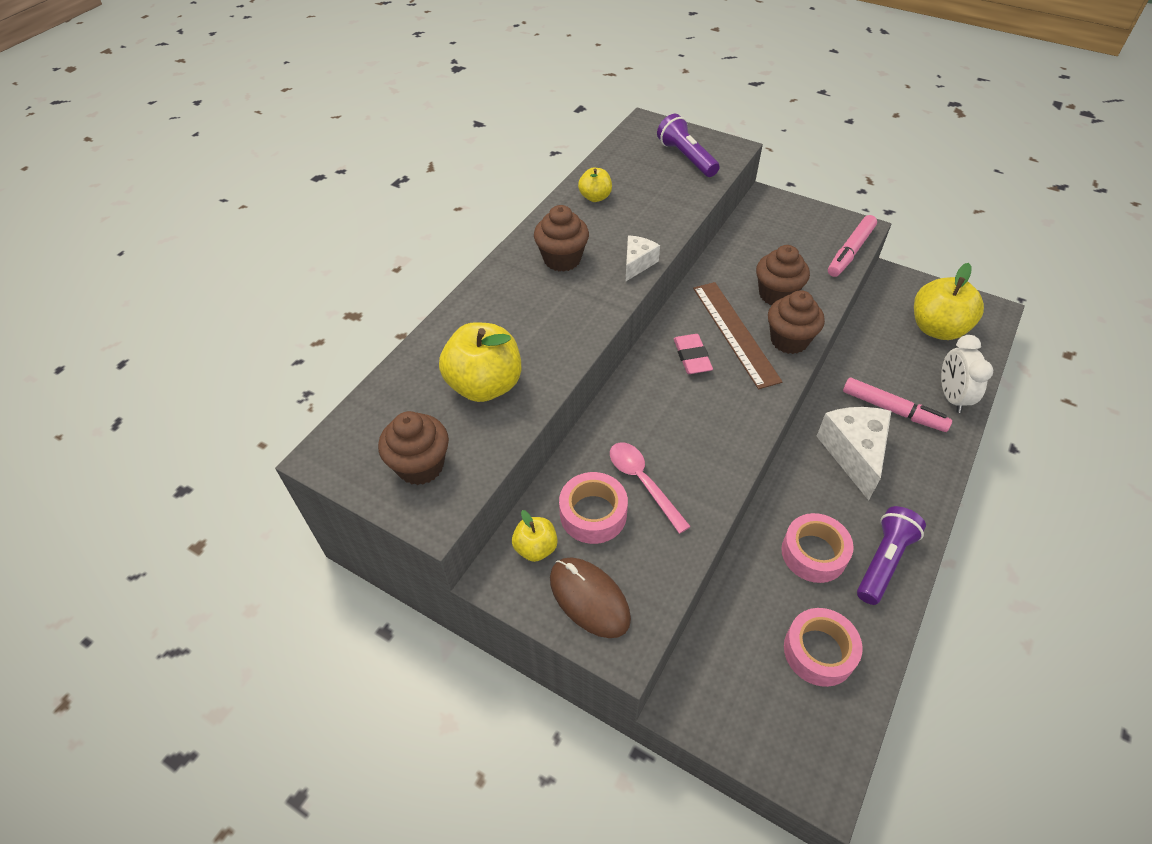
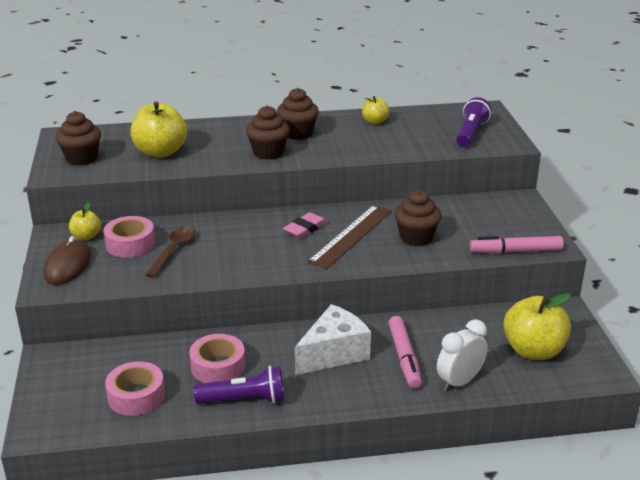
camera: 50 degrees right, 20 degrees down
pink spoon [610,443,691,534] -> brown spoon [145,226,195,278]
white cheese [626,235,660,281] -> none
brown cupcake [768,290,825,354] -> brown cupcake moved to [246,106,290,160]

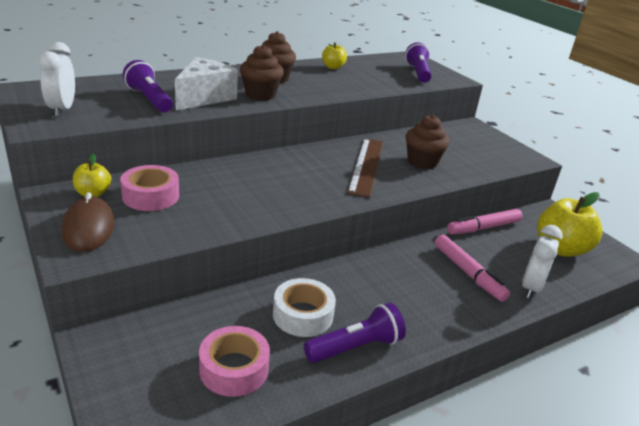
camera: 25 degrees left, 0 degrees up
brown cupcake [56,111,101,166] -> white clock [38,42,75,117]
yellow apple [130,102,187,158] -> purple flashlight [123,60,173,113]
brown spoon [145,226,195,278] -> none
pink tape [189,334,245,383] -> white tape [273,278,336,337]
pink eraser [283,212,327,239] -> none
white cheese [295,304,371,375] -> white cheese moved to [175,57,238,111]
pink marker [469,236,564,253] -> pink marker moved to [447,209,523,235]

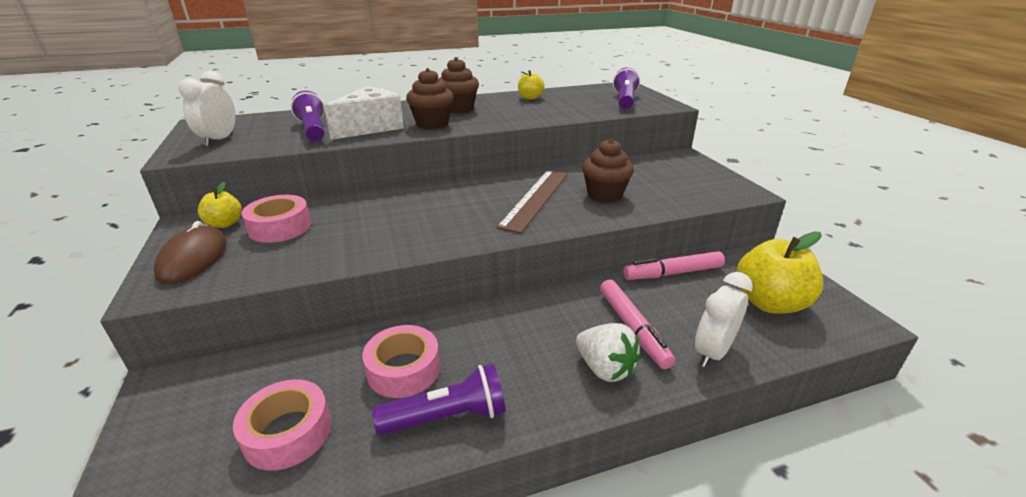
camera: 15 degrees right, 0 degrees up
white tape [273,278,336,337] -> pink tape [362,325,440,398]
none -> white strawberry [576,323,640,382]

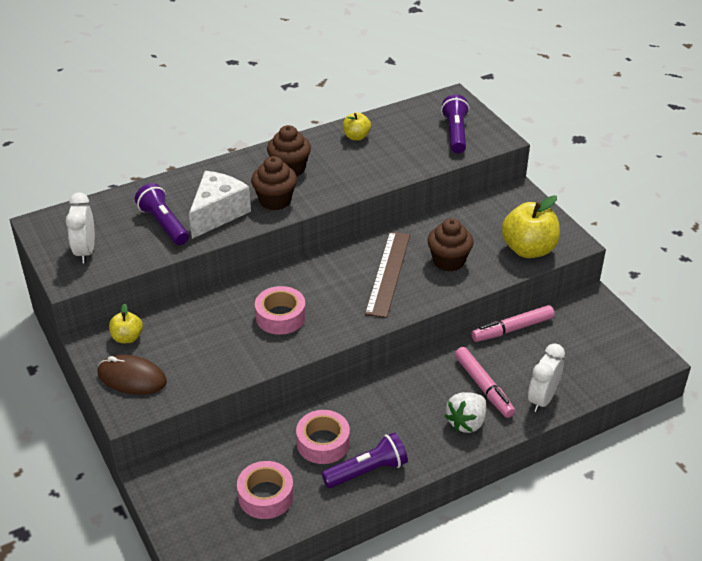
camera: 10 degrees left, 10 degrees up
brown mouse [154,221,227,284] -> brown mouse turned 60 degrees counterclockwise [97,355,167,395]
pink tape [242,195,311,243] -> pink tape moved to [255,286,306,335]
white strawberry [576,323,640,382] -> white strawberry turned 90 degrees clockwise [445,392,486,433]
yellow apple [736,231,824,314] -> yellow apple moved to [502,195,560,258]

